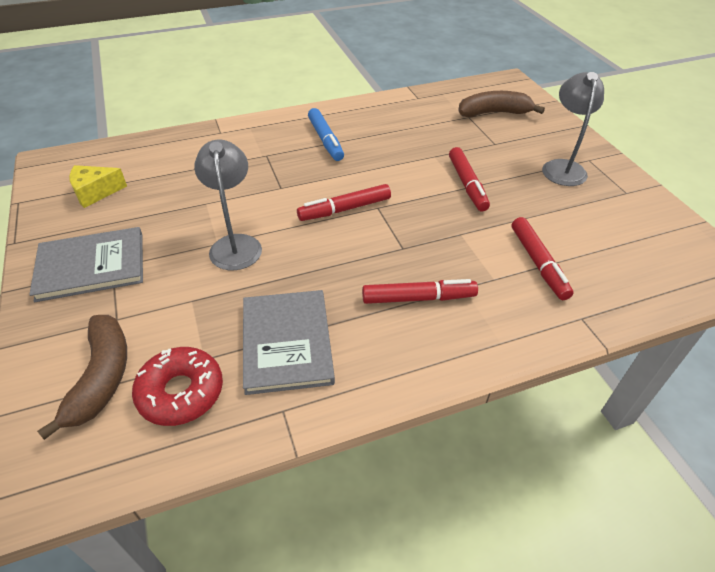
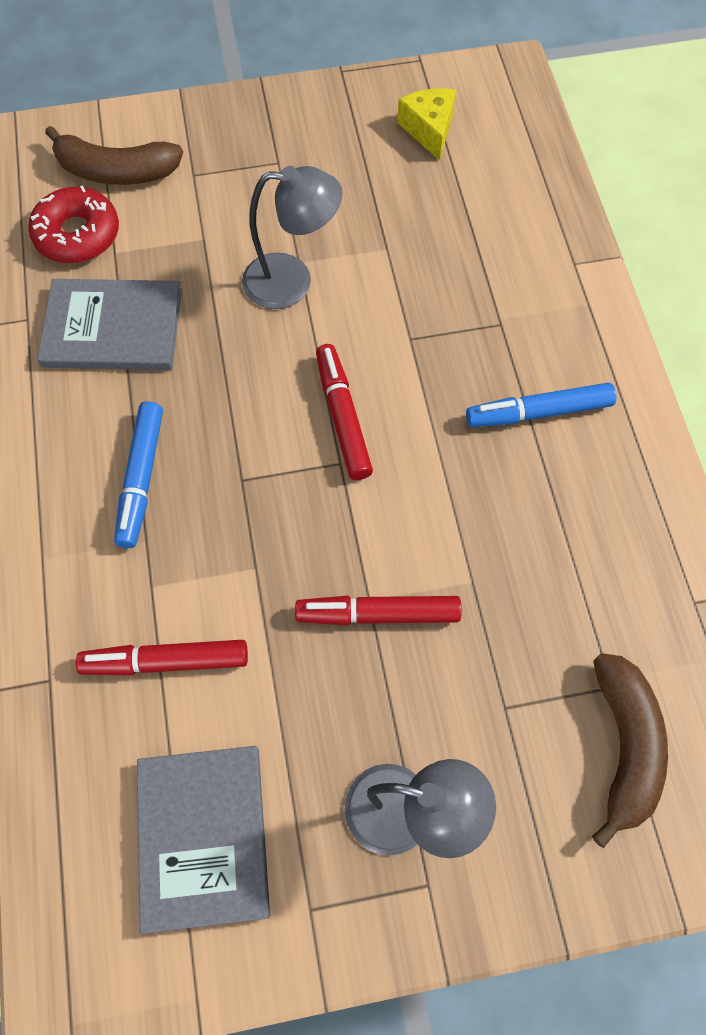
camera: 100 degrees right, 20 degrees up
grey book [29,227,143,302] -> grey book moved to [137,746,270,934]
red marker [362,279,478,304] -> blue marker [114,401,163,548]

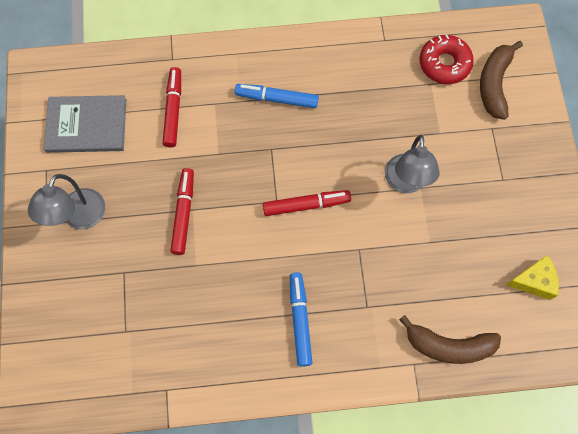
camera: 95 degrees right, 5 degrees up
grey book [37,279,182,370] -> none
brown banana [592,653,668,848] -> brown banana moved to [399,315,501,364]

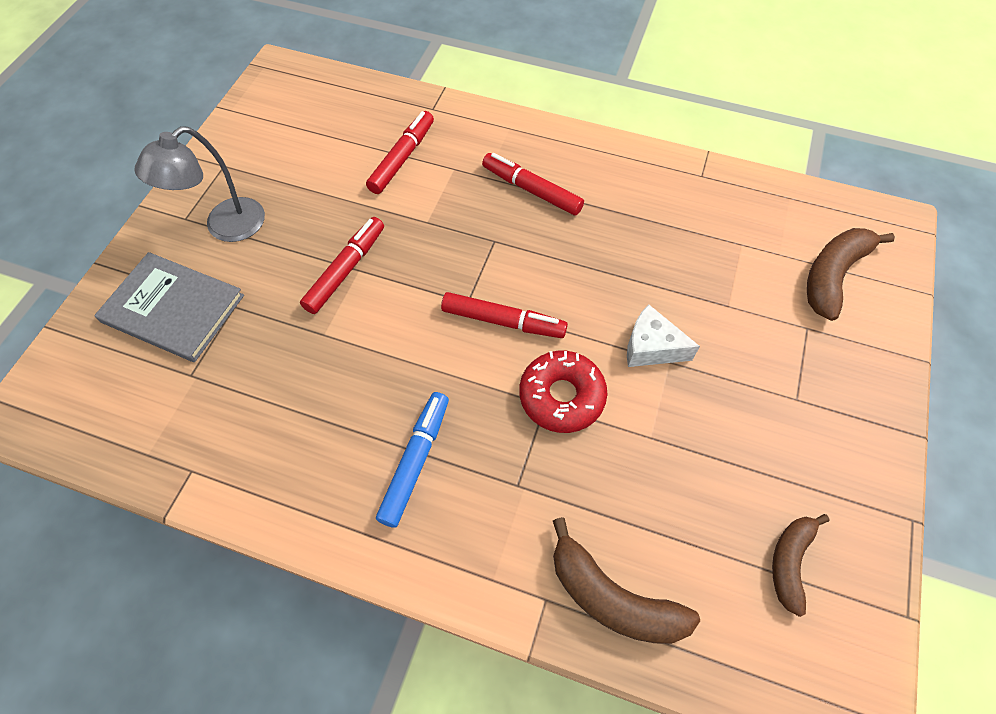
camera: 25 degrees right, 10 degrees down
grey book [44,95,126,153] -> grey book moved to [94,252,244,362]
blue marker [235,84,319,108] -> red marker [482,153,584,216]
grey lamp [385,135,440,193] -> white cheese [627,304,700,367]
red donut [420,35,474,84] -> red donut moved to [519,351,607,433]
yellow cheese [506,255,559,300] -> brown banana [772,514,830,617]

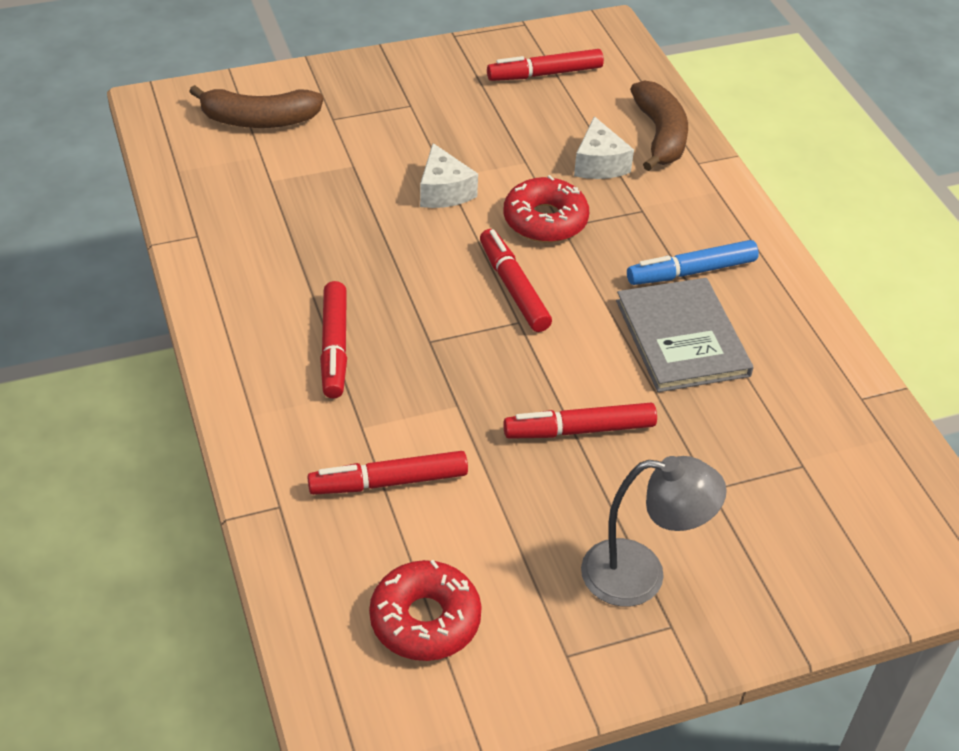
camera: 130 degrees left, 15 degrees down
grey book [94,252,244,362] -> grey book moved to [616,278,754,392]
brown banana [772,514,830,617] -> red marker [487,49,604,81]
none -> red donut [369,560,482,661]
none -> white cheese [574,116,634,179]

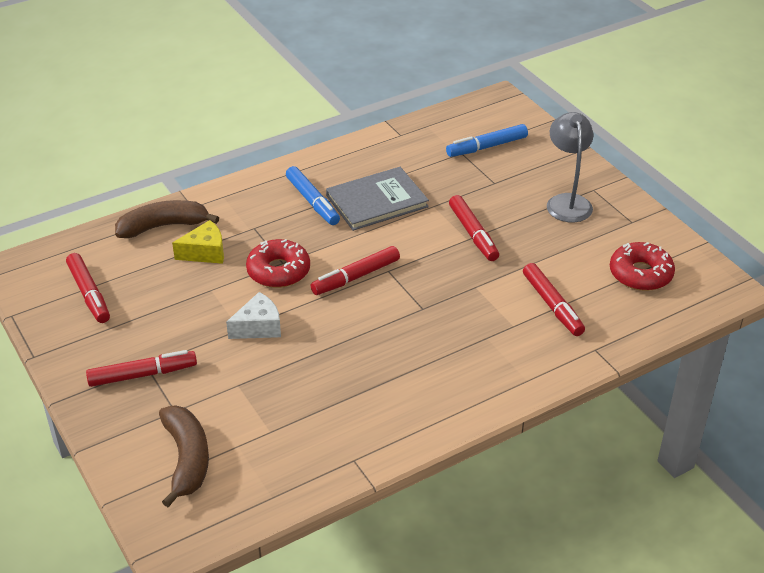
camera: 100 degrees left, 5 degrees down
red marker [320,281,347,399] -> red marker moved to [86,350,197,387]
white cheese [574,116,634,179] -> yellow cheese [172,220,224,264]
none -> blue marker [446,124,528,157]

